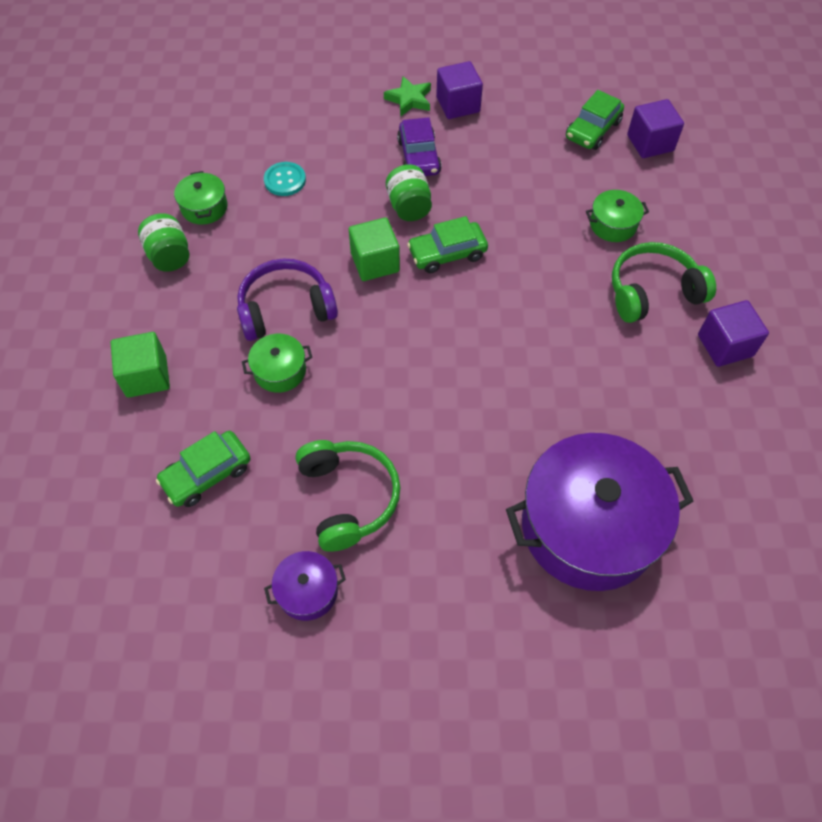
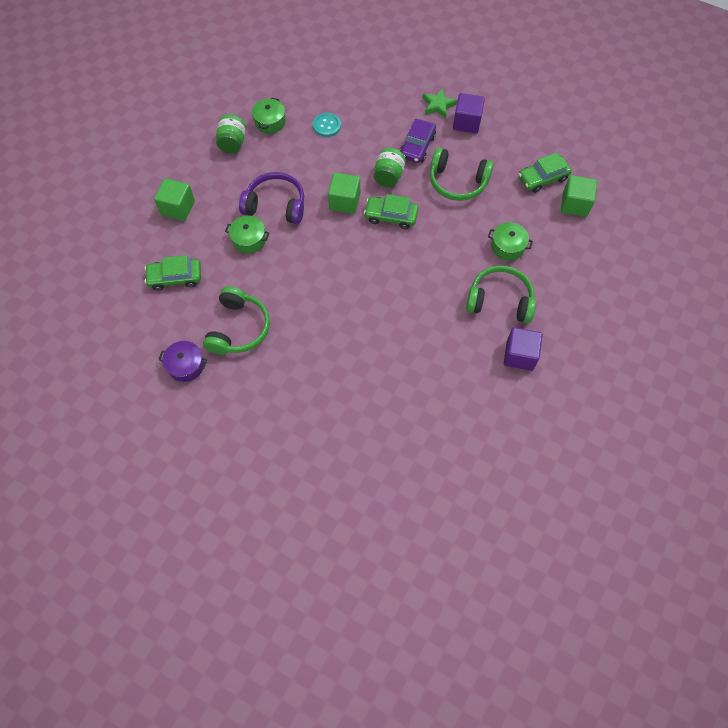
camera: 30 degrees right, 5 degrees up
purple pot [506,433,693,591] -> none
purple cube [627,99,684,158] -> green cube [561,175,597,217]
none -> green headphones [430,148,494,201]

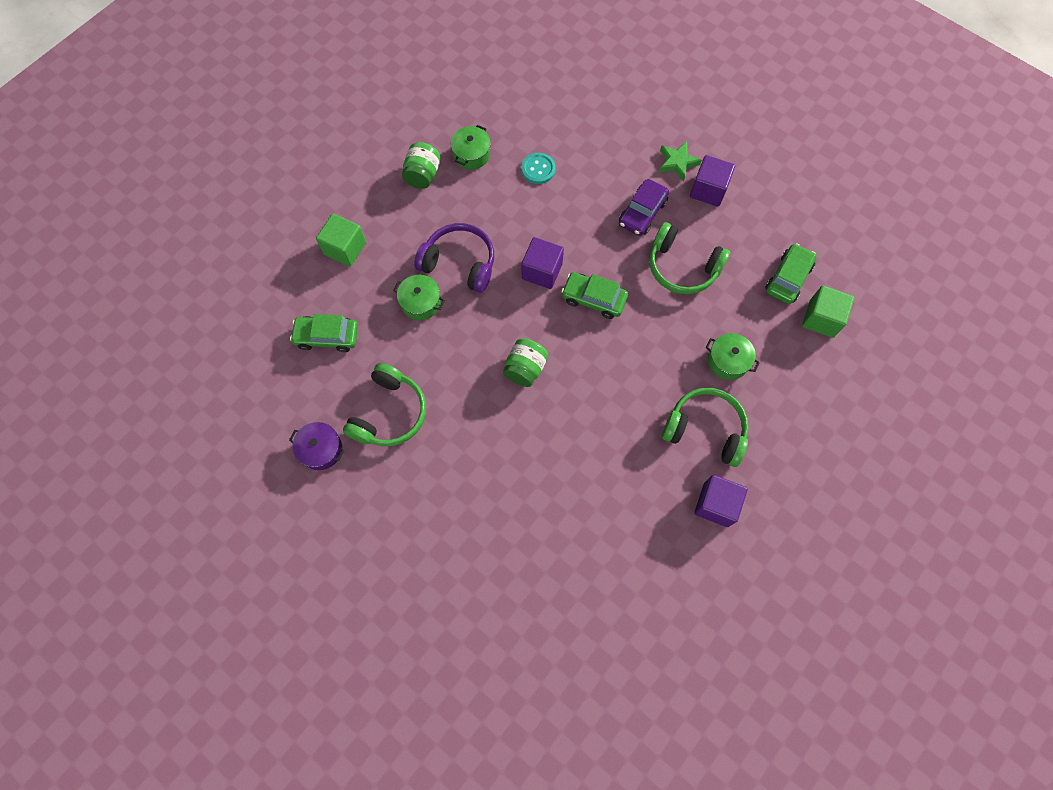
camera: 10 degrees right, 5 degrees up
green cube [328,172,360,214] -> purple cube [522,237,564,289]
green jar [374,148,406,187] -> green jar moved to [503,338,548,387]
green car [519,152,572,193] -> green car turned 135 degrees clockwise [766,243,817,304]

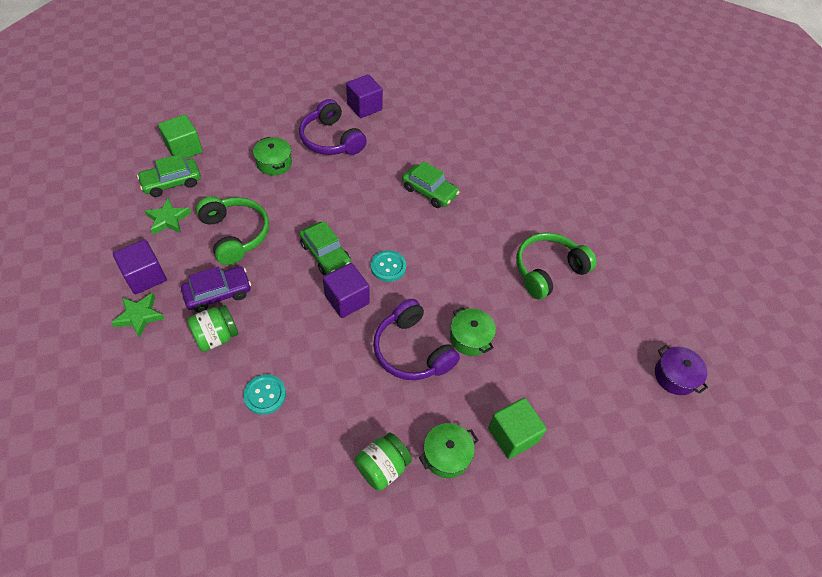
camera: 150 degrees left, 15 degrees down
purple pot [289,422,345,470] -> purple pot moved to [655,345,708,395]
green car [290,314,358,352] -> green car moved to [402,161,459,208]
green pot [451,125,491,170] -> green pot moved to [419,423,478,478]
green jar [503,338,548,387] -> green jar moved to [187,305,238,352]
green headphones [662,388,749,467] -> purple headphones [299,99,367,155]
none -> green star [145,198,191,235]
none -> turquoise button [371,250,406,282]

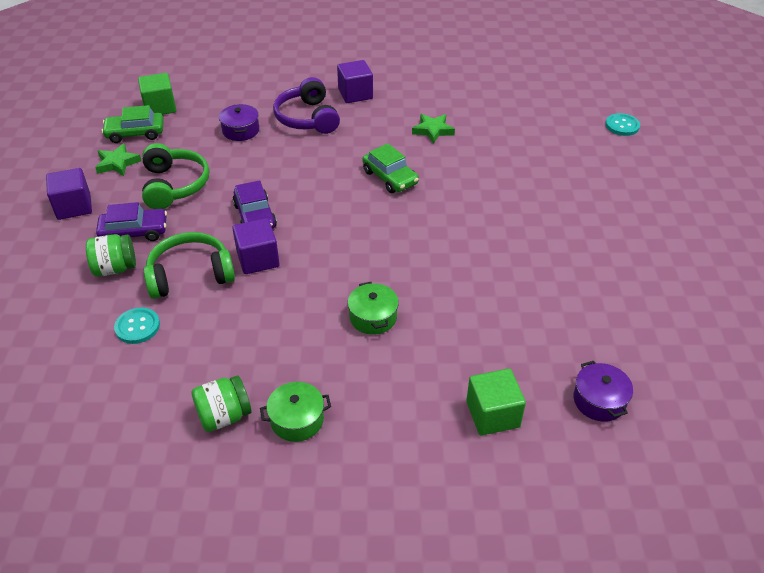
camera: 20 degrees right, 10 degrees down
green star [111,293,165,338] -> green star moved to [412,114,455,144]
green pot [253,137,292,175] -> purple pot [219,104,259,141]
green car [299,221,351,275] -> purple car [233,180,277,229]
turquoise button [371,250,406,282] -> turquoise button moved to [605,113,640,136]
purple headphones [373,299,460,380] -> none
green cube [488,398,547,459] -> green cube moved to [466,369,526,435]
green headphones [516,232,597,299] -> green headphones moved to [143,232,235,299]

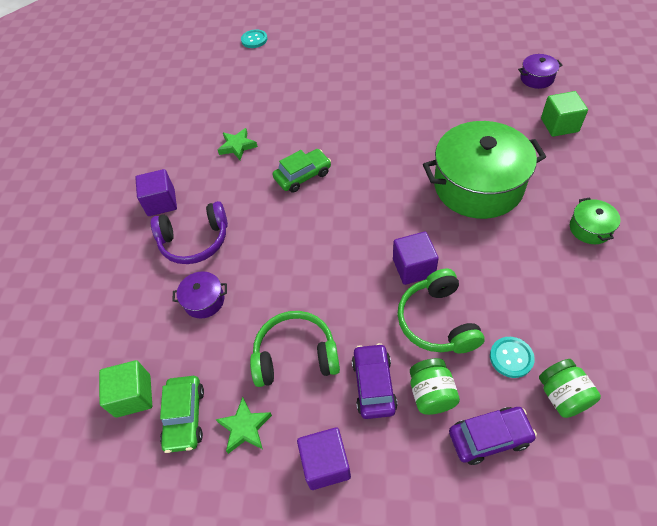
camera: 80 degrees left, 10 degrees up
green jar [191,376,252,432] -> green jar moved to [539,359,601,418]
purple car [233,180,277,229] -> purple car moved to [449,407,537,465]
green pot [348,282,399,335] -> green pot [423,121,546,219], size x2.33

